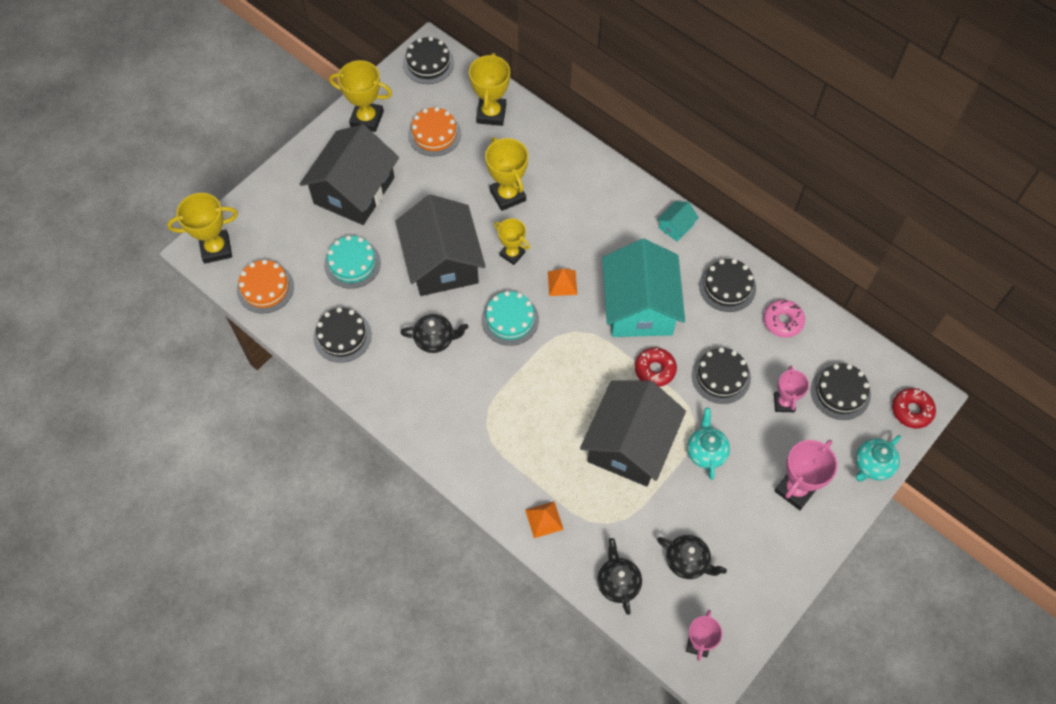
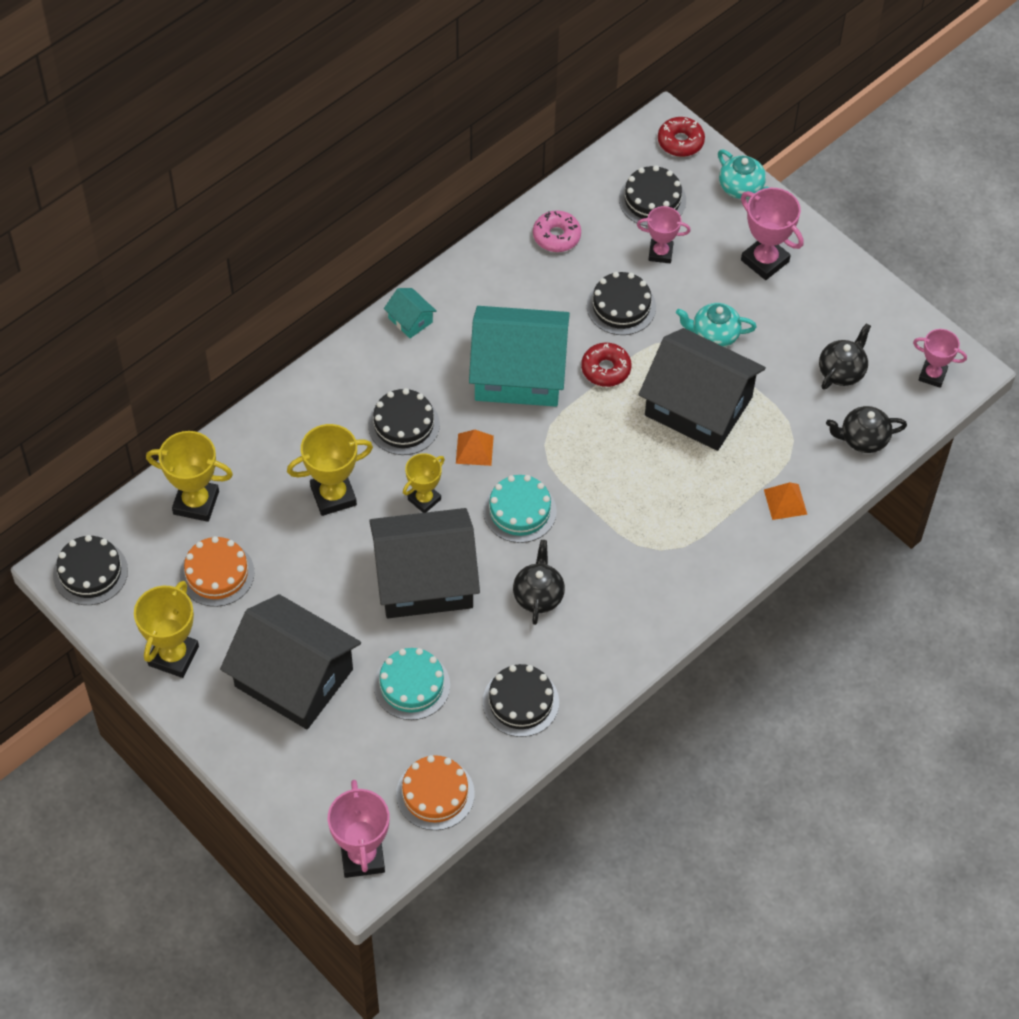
camera: 85 degrees left, 5 degrees down
yellow trophy [167,193,238,264] -> pink trophy [328,780,389,878]
black cake [699,259,756,312] -> black cake moved to [368,388,440,455]

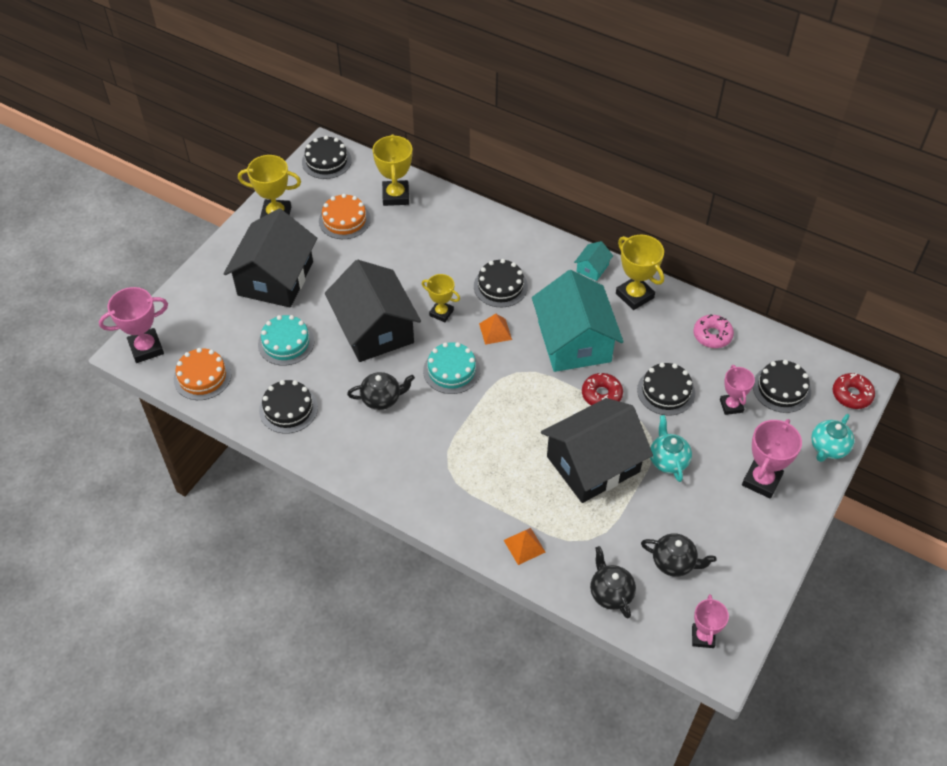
camera: 75 degrees right, 5 degrees down
yellow trophy [287,424,373,516] -> yellow trophy moved to [616,235,664,310]
black house [639,328,766,451] -> black house turned 45 degrees clockwise [541,398,653,503]

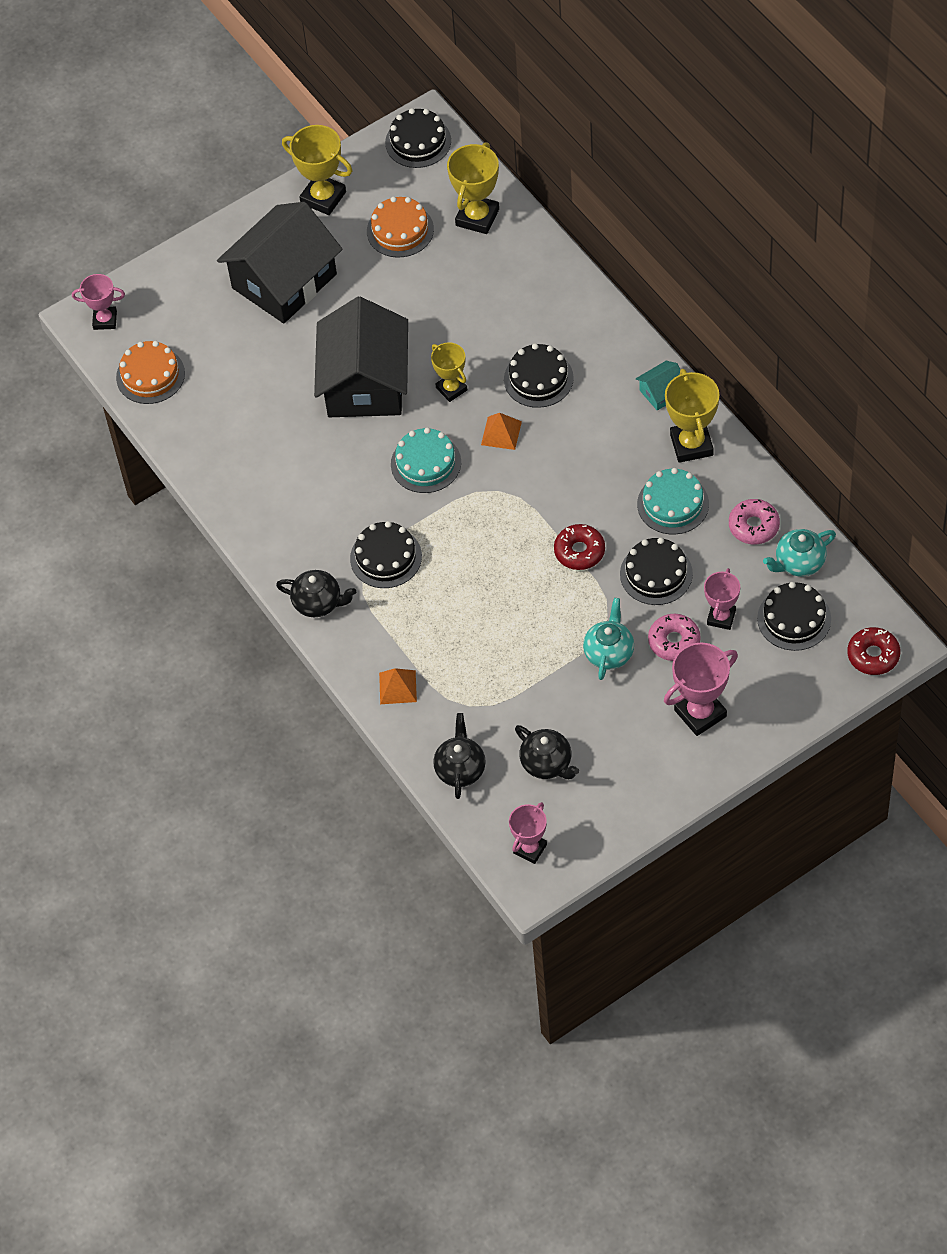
camera: 30 degrees right, 5 degrees up
pink trophy [99,287,168,363] -> pink trophy [72,274,125,330], size x0.65
turquoise cake [258,315,314,366] -> turquoise cake moved to [637,468,709,534]
black cake [259,380,318,434] -> black cake moved to [350,521,422,588]
black teapot [347,372,415,410] -> black teapot moved to [276,570,356,617]
turquoise house [532,270,624,372] -> none
black house [541,398,653,503] -> none
turquoise teapot [811,414,854,462] -> turquoise teapot moved to [763,529,836,576]
none -> pink donut [648,614,701,661]

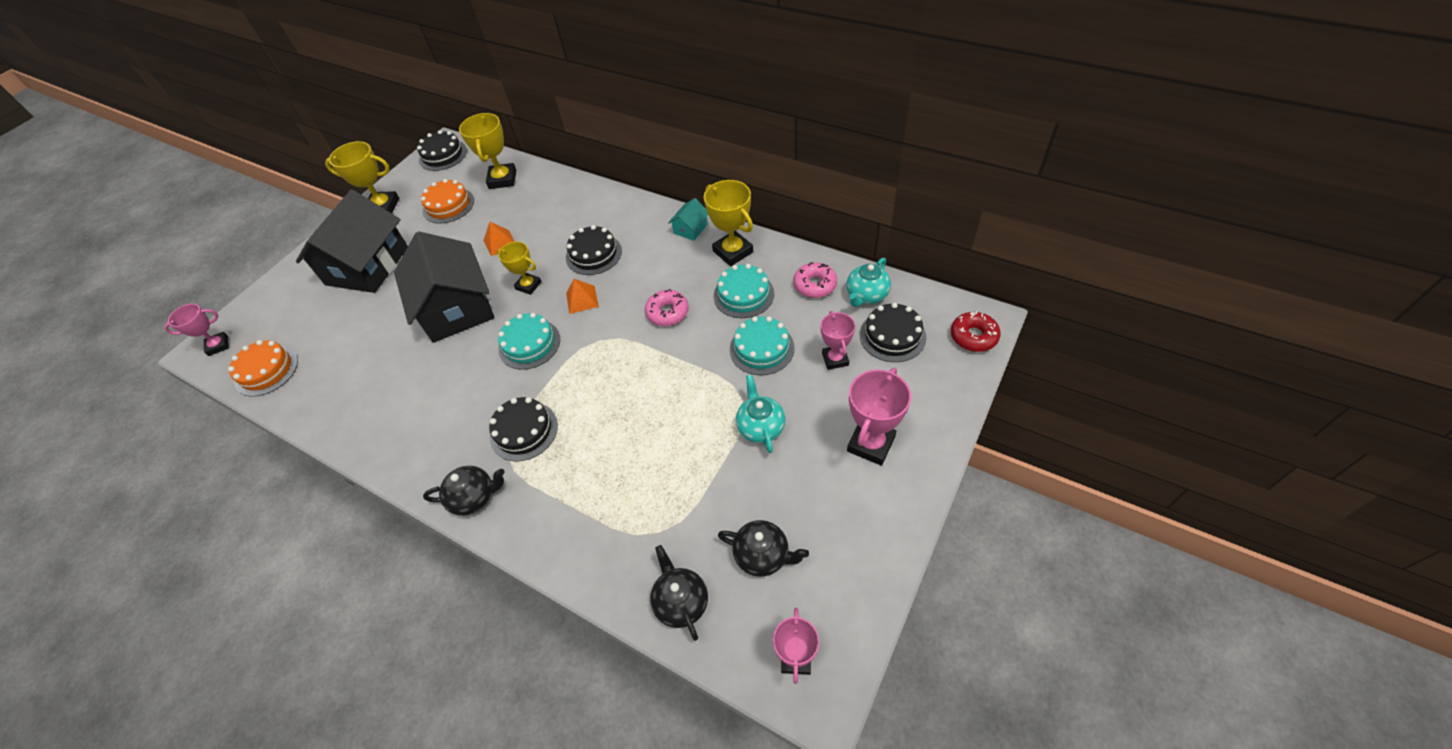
camera: 25 degrees left, 5 degrees down
orange pyramid [379,668,417,704] -> orange pyramid moved to [483,222,515,256]
red donut [554,524,605,570] -> none
black cake [620,537,693,605] -> turquoise cake [730,316,795,375]
pink donut [648,614,701,661] -> pink donut moved to [645,289,689,326]

